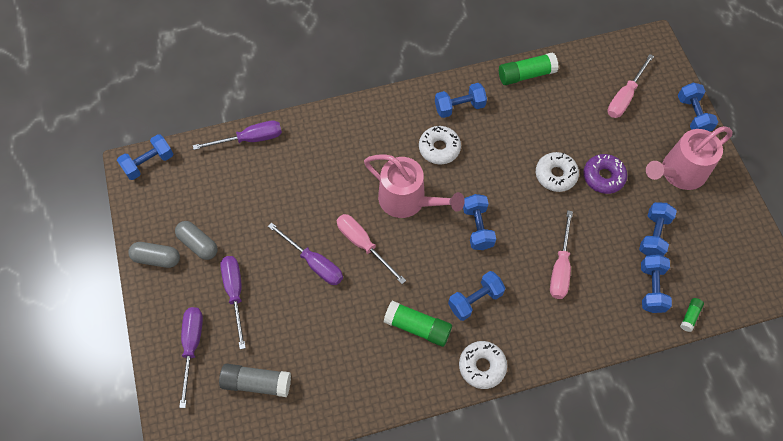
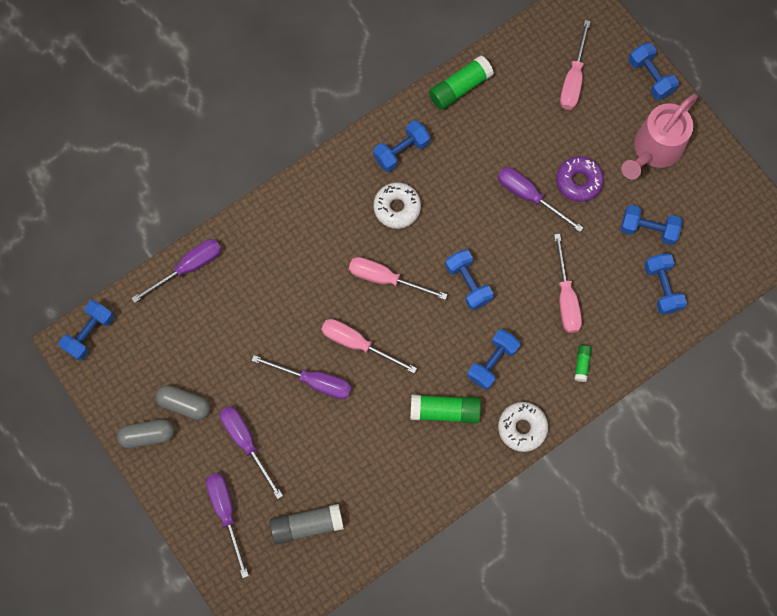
camera: 20 degrees left, 10 degrees up
pink watering can [364,154,465,218] -> pink screwdriver [349,257,448,300]
white donut [536,152,579,192] -> purple screwdriver [497,167,584,232]
blue dumbbell [639,202,677,256] -> blue dumbbell turned 75 degrees counterclockwise [621,205,682,245]
green glue stick [680,298,704,332] -> green glue stick moved to [574,345,592,382]

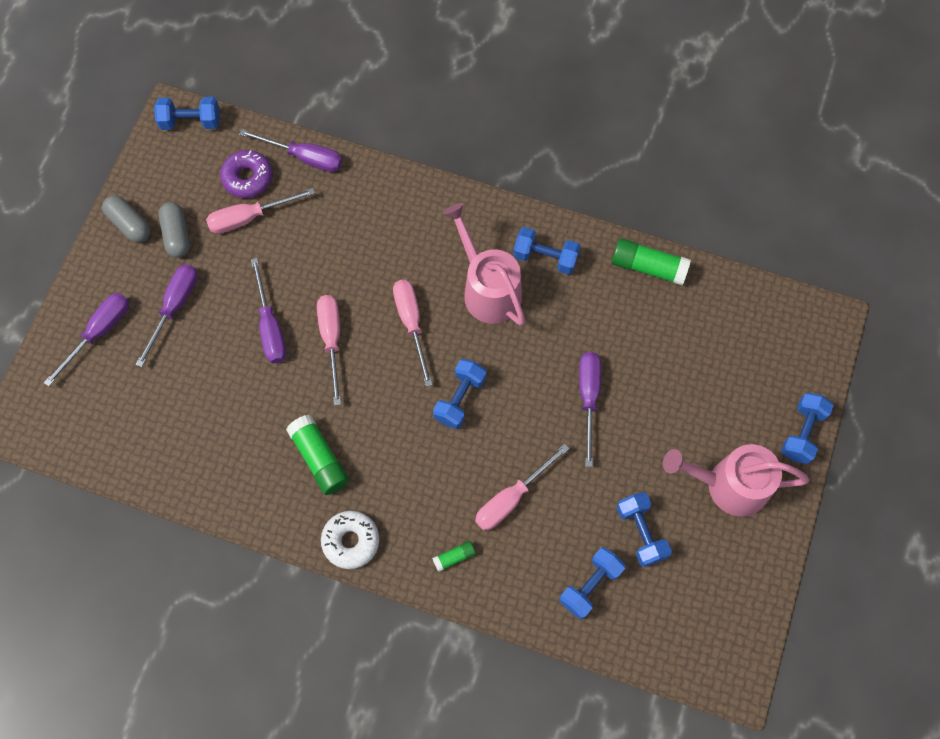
camera: 55 degrees right, 5 degrees down
grey glue stick [270,504,344,545] -> none
white donut [373,182,421,229] -> pink watering can [443,203,525,326]
blue dumbbell [467,329,520,390] -> none
purple donut [556,156,604,202] -> purple donut moved to [220,150,273,198]
pink screwdriver [560,20,591,110] -> pink screwdriver moved to [206,188,315,234]

